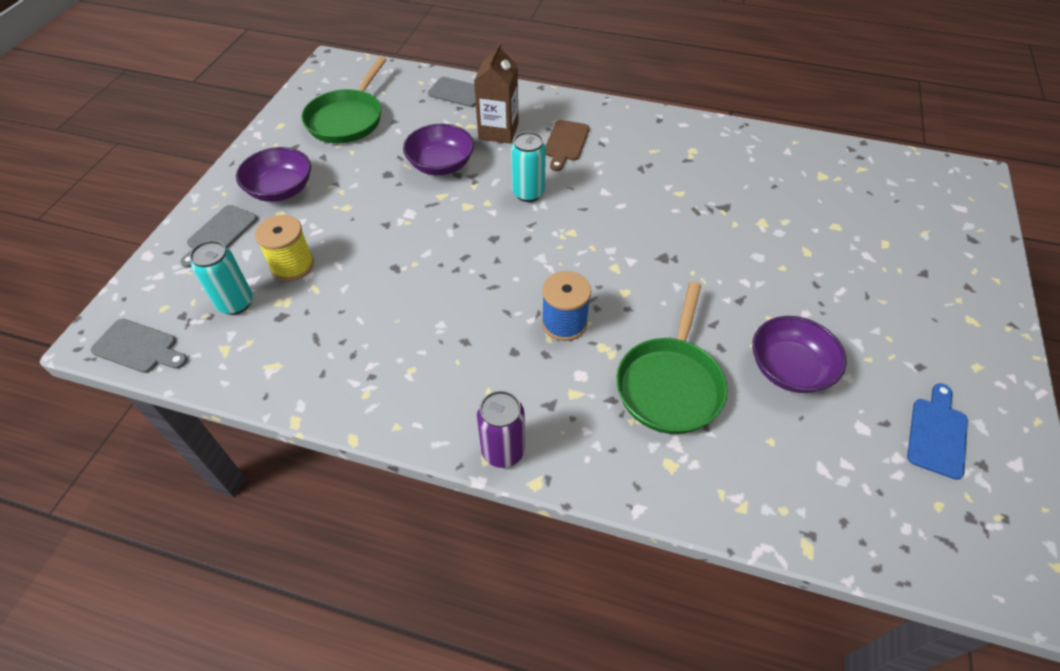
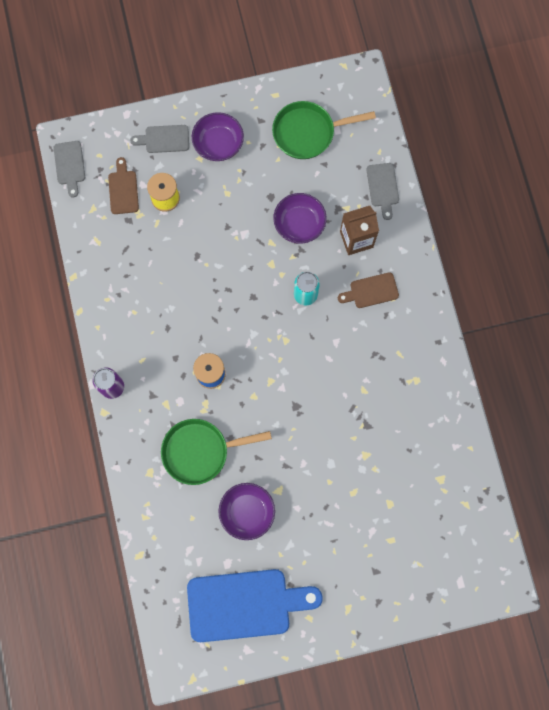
camera: 60 degrees right, 25 degrees up
turquoise can [190,240,253,315] -> brown cutting board [108,157,139,214]
blue cutting board [907,383,968,480] -> blue cutting board [187,569,323,642], size x2.07

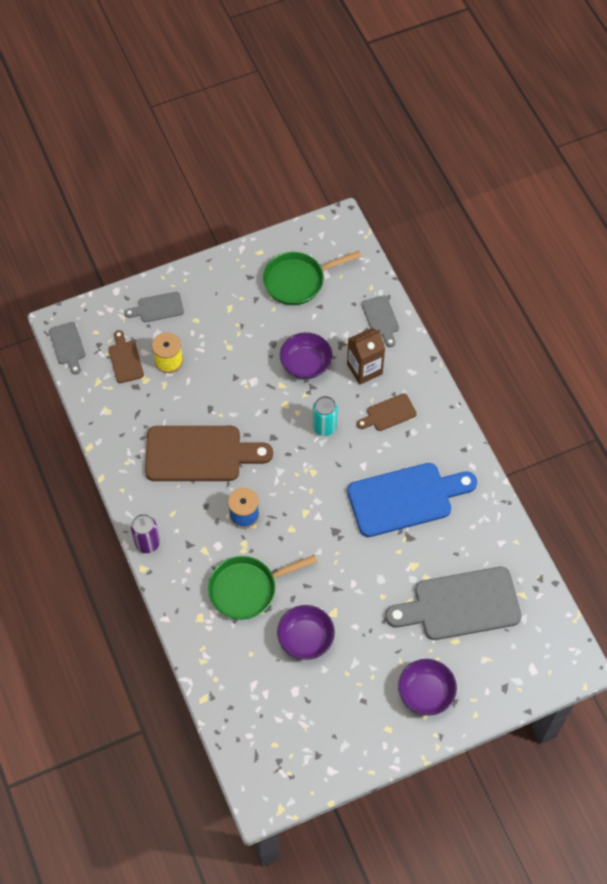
camera: 10 degrees left, 15 degrees down
blue cutting board [187,569,323,642] -> blue cutting board moved to [347,463,477,537]
purple bowl [192,112,244,161] -> purple bowl moved to [398,659,457,715]
none -> brown cutting board [145,426,273,481]
none -> grey cutting board [385,567,522,640]

